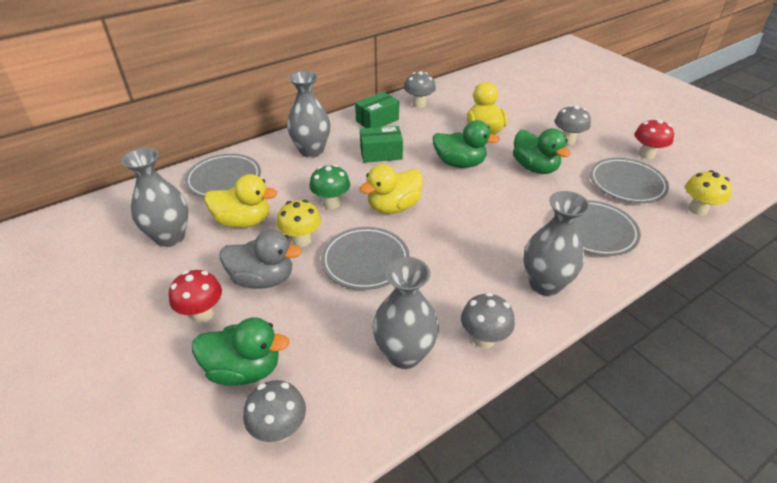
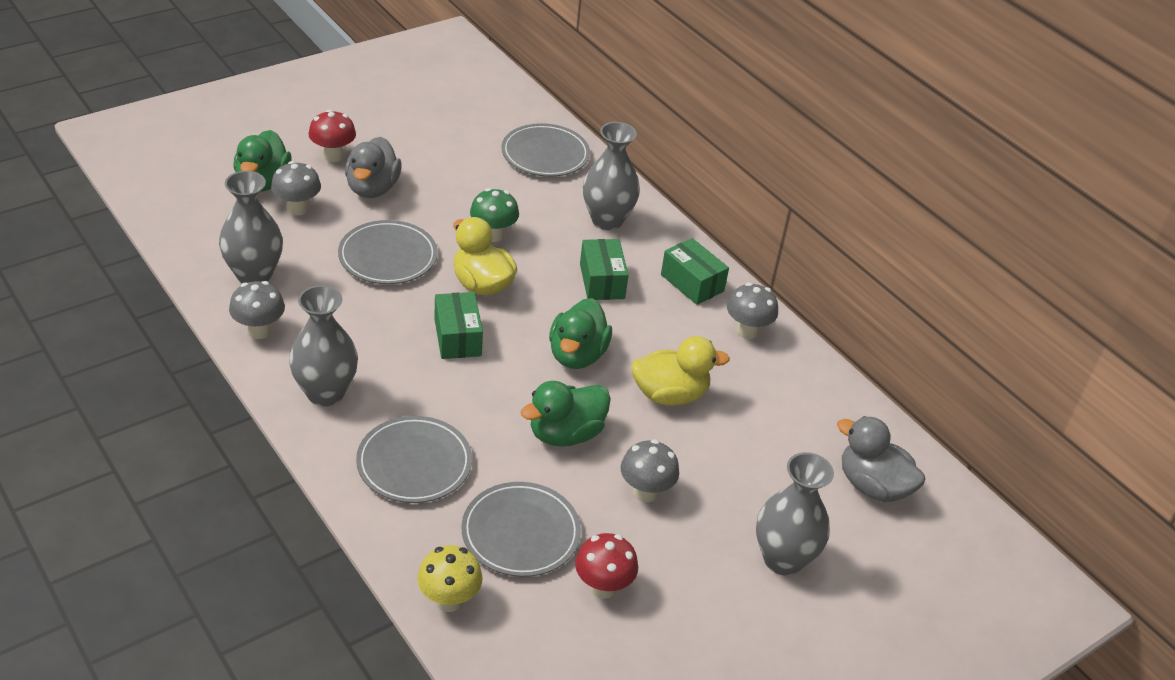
camera: 85 degrees right, 0 degrees up
grey vase [121,148,188,247] -> grey vase moved to [756,452,834,576]
yellow duck [205,174,277,228] -> none
grey mushroom [243,380,306,442] -> grey mushroom moved to [271,161,321,216]
yellow mushroom [277,200,321,247] -> none
none -> green box [434,292,483,359]
none -> grey duck [837,416,925,502]

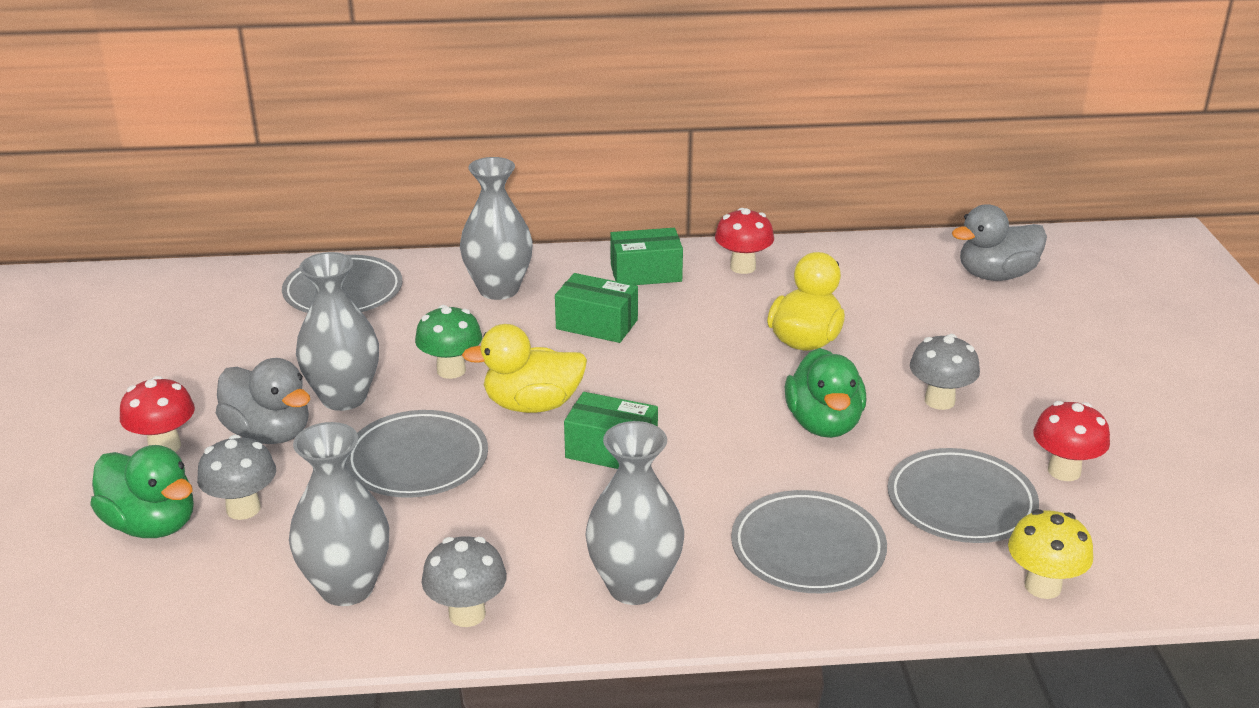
camera: 55 degrees left, 10 degrees down
green duck [549,298,612,369] -> none
grey mushroom [727,283,778,339] -> red mushroom [715,208,774,274]
grey vase [756,452,834,576] -> grey vase moved to [296,252,379,411]

